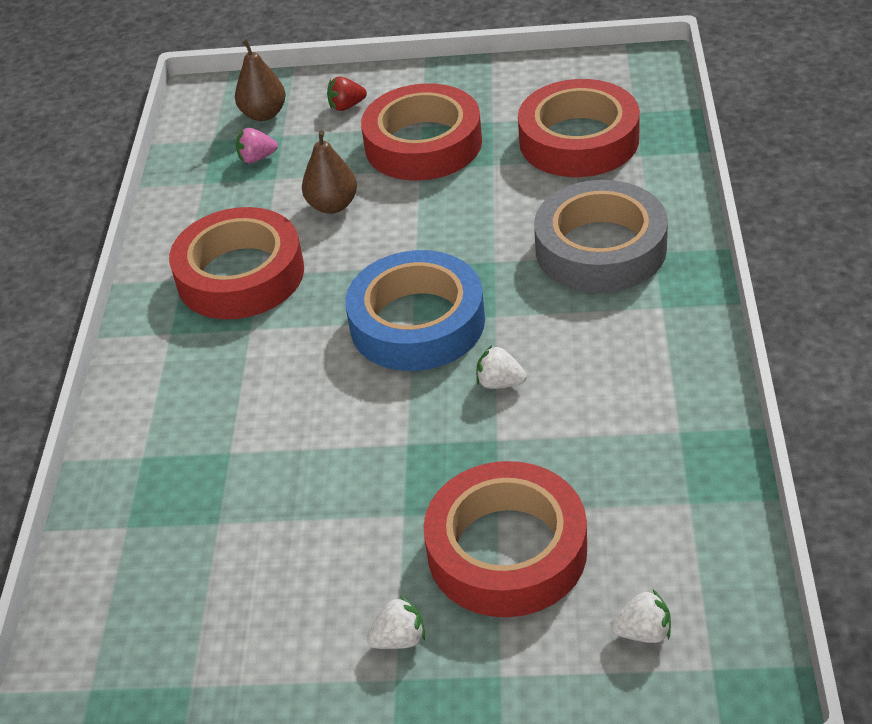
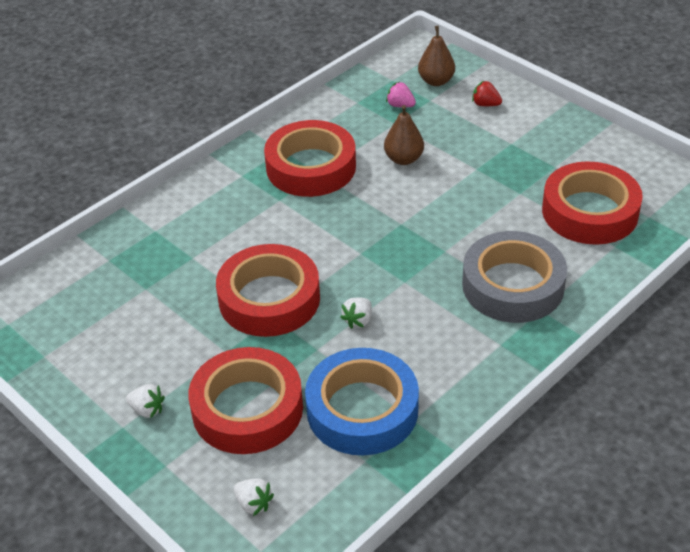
camera: 40 degrees right, 0 degrees up
blue tape [345,250,485,371] -> blue tape moved to [305,348,419,456]
red tape [361,83,482,181] -> red tape moved to [216,244,320,337]
white strawberry [476,345,527,389] -> white strawberry turned 120 degrees counterclockwise [340,297,372,329]

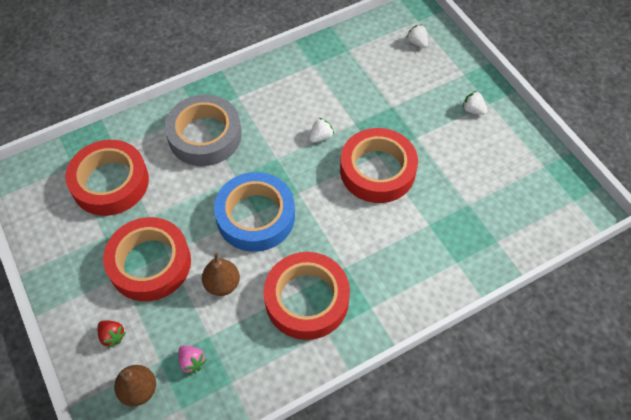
camera: 165 degrees left, 15 degrees up
red tape [188,347,303,454] -> red tape moved to [103,217,191,301]
blue tape [305,348,419,456] -> blue tape moved to [214,172,295,252]

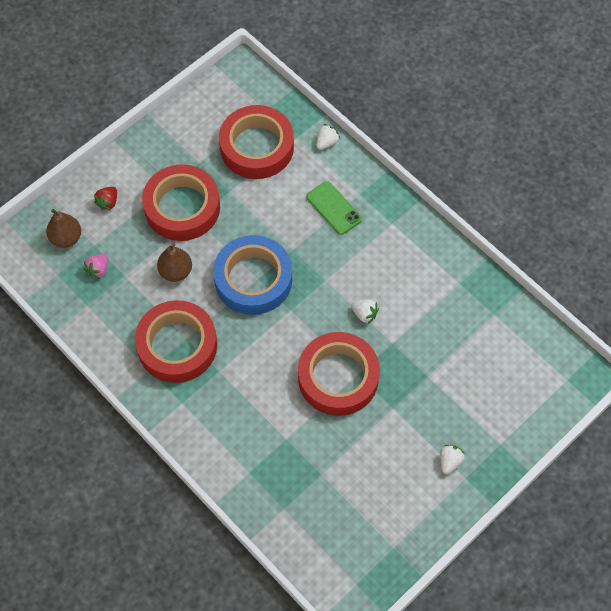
camera: 75 degrees right, 5 degrees up
grey tape [165,94,242,166] -> green phone [306,181,362,235]
white strawberry [406,24,428,48] -> white strawberry moved to [316,124,340,150]

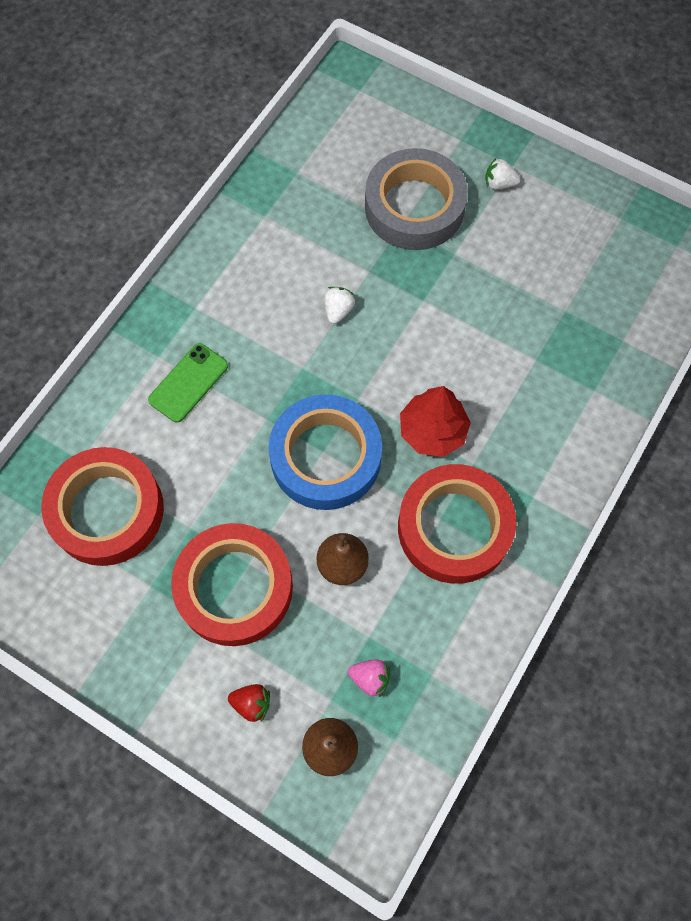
camera: 105 degrees left, 5 degrees up
red tape [298,332,380,416] -> none
white strawberry [316,124,340,150] -> none
none -> grey tape [365,148,468,250]
none -> red tree [400,386,471,457]

